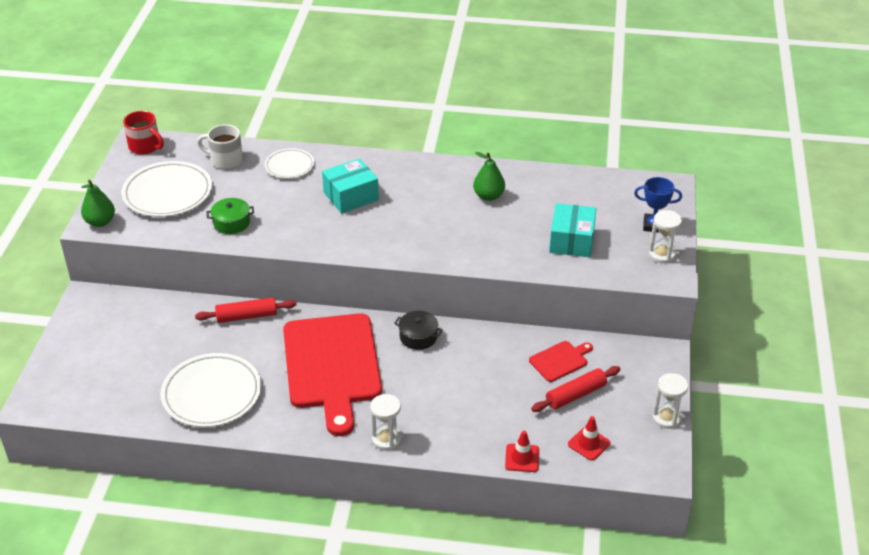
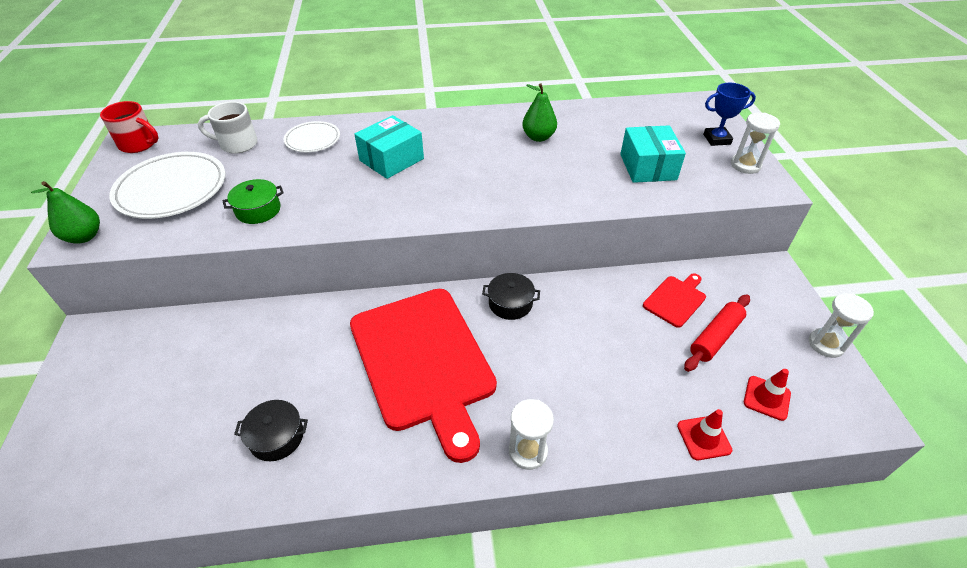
camera: 15 degrees left, 5 degrees up
white plate [161,353,261,427] -> black pot [234,400,308,461]
red rolling pin [195,297,296,323] -> none

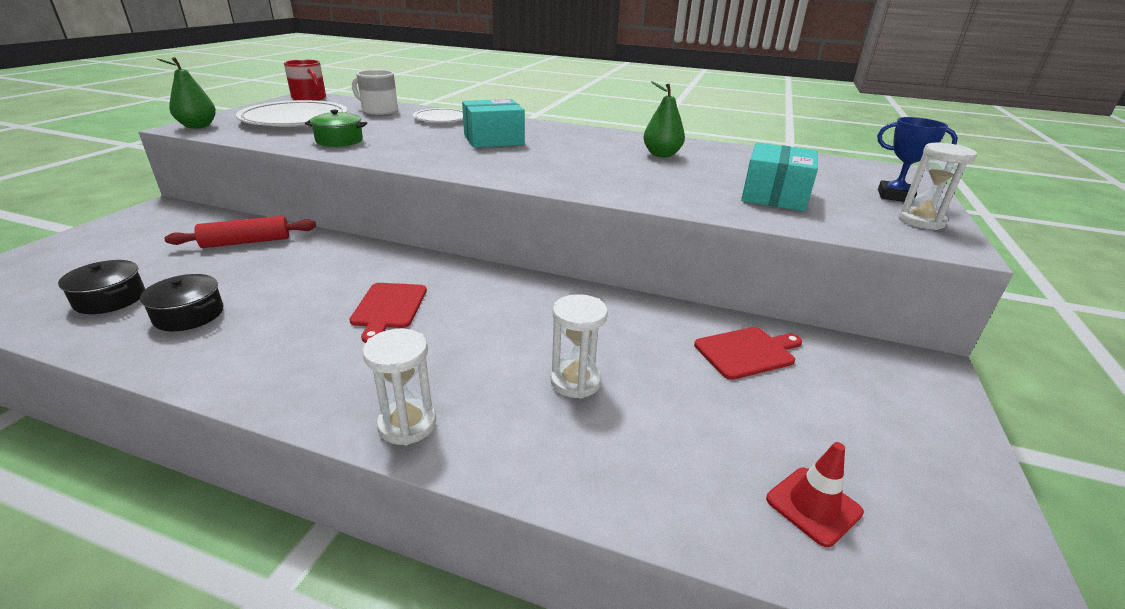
camera: 25 degrees right, 15 degrees down
red cutting board [350,289,497,463] -> red cutting board [349,283,427,343], size x0.42
black pot [482,273,540,320] -> black pot moved to [58,260,145,314]
red traffic cone [677,409,732,460] -> none
red rolling pin [684,294,750,372] -> red rolling pin moved to [164,216,316,248]
white hourglass [809,293,874,358] -> white hourglass moved to [551,294,608,399]

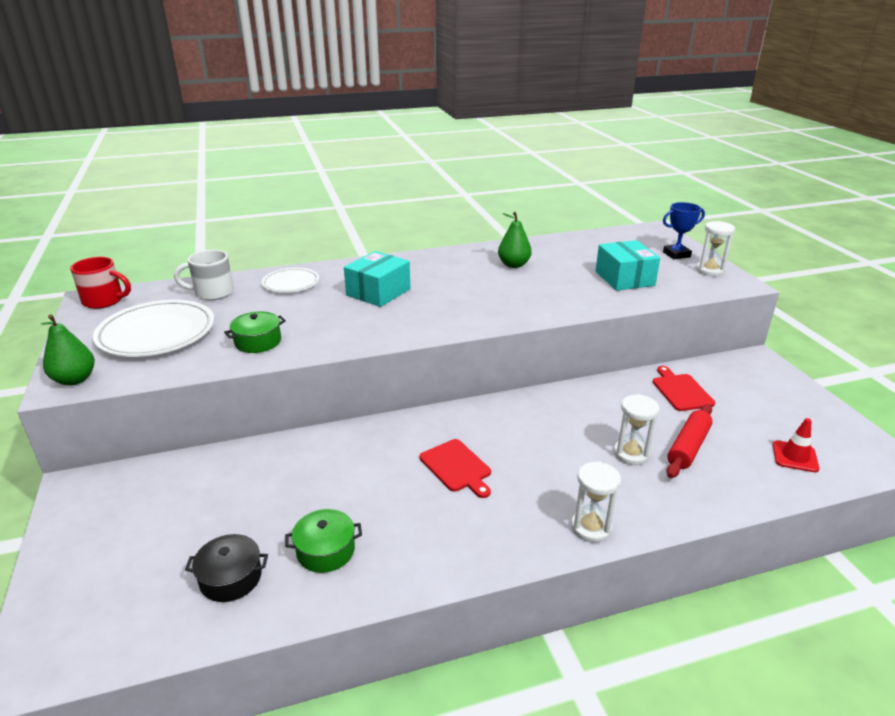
camera: 35 degrees left, 0 degrees up
black pot [140,274,223,331] -> green pot [285,509,362,573]
red rolling pin [164,216,316,248] -> red rolling pin moved to [666,404,713,478]
red cutting board [694,327,802,380] -> red cutting board turned 45 degrees counterclockwise [653,366,715,411]

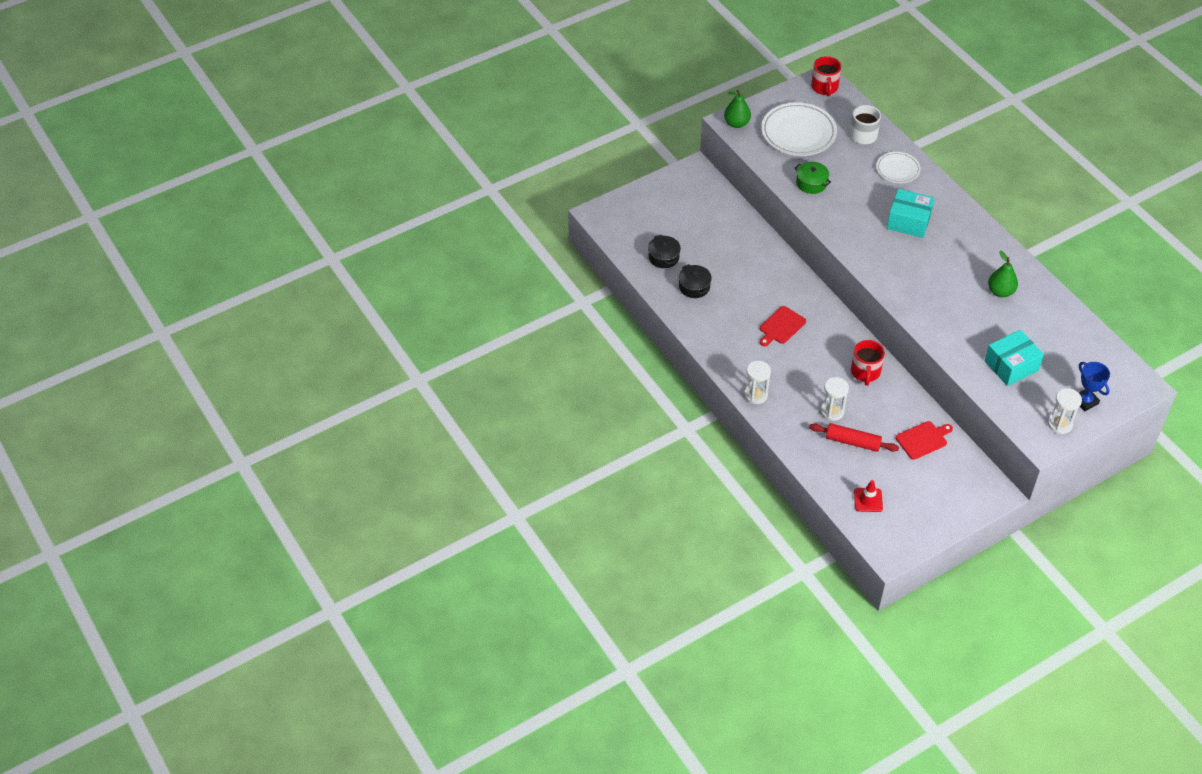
camera: 75 degrees right, 20 degrees up
green pot [285,509,362,573] -> black pot [679,264,712,298]
none -> red mug [851,340,885,386]

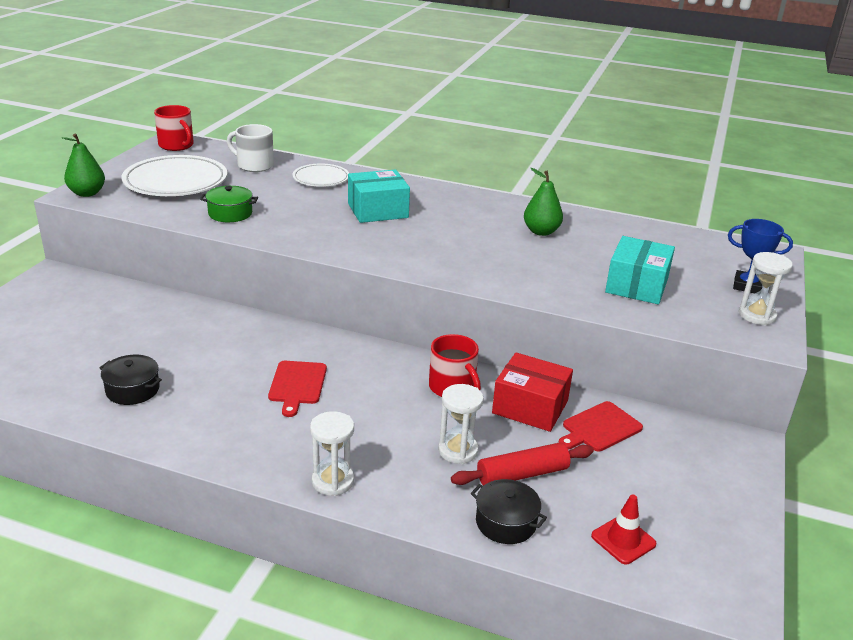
camera: 40 degrees left, 20 degrees down
black pot [648,235,681,268] -> black pot moved to [471,479,547,544]
red cutting board [896,421,953,460] -> red cutting board turned 150 degrees counterclockwise [558,401,643,451]
none -> red box [492,353,573,432]

